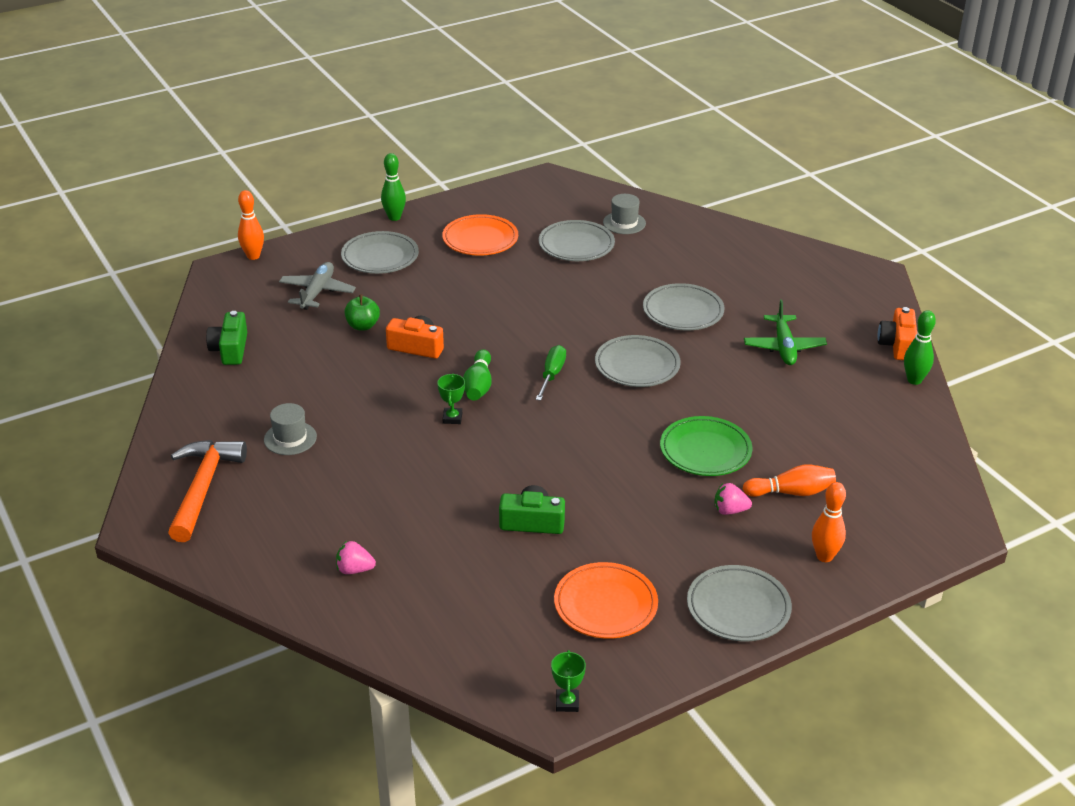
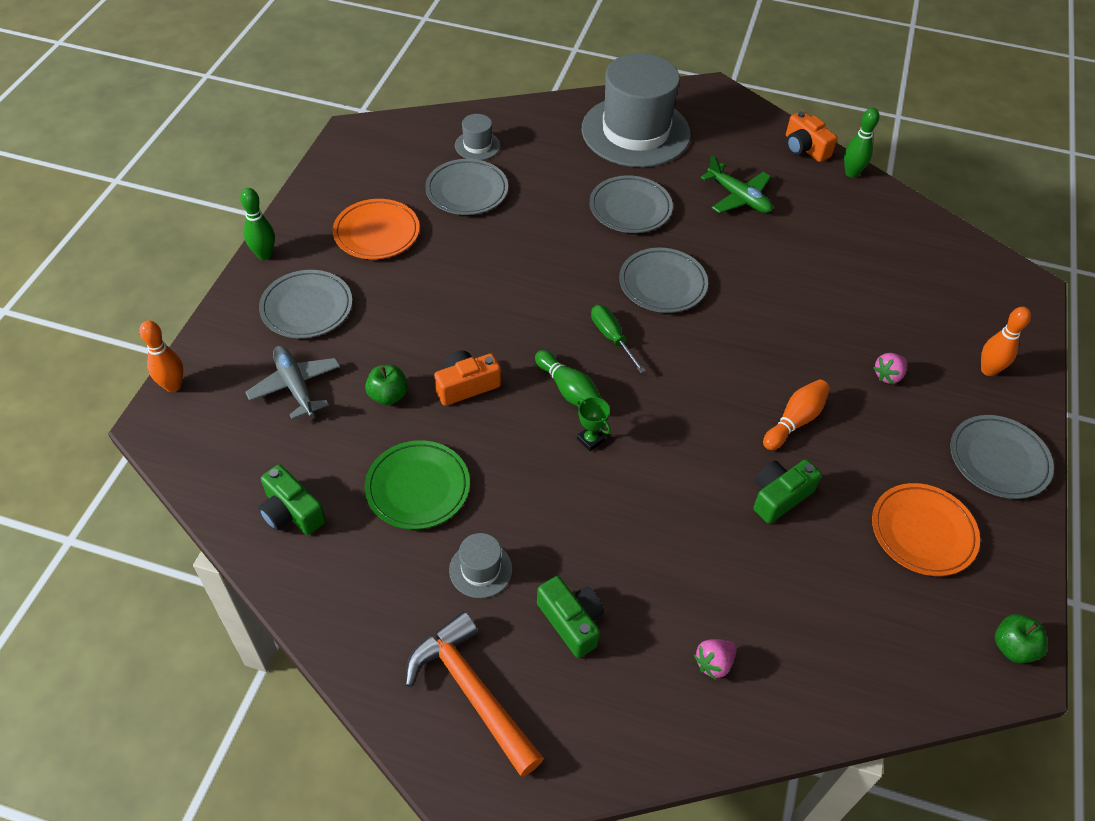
camera: 45 degrees left, 15 degrees up
green trophy [551,650,586,712] -> green apple [995,614,1048,663]
green plate [660,416,752,476] -> green plate moved to [365,440,470,530]
orange bowling pin [743,464,836,497] -> orange bowling pin moved to [763,379,830,450]
none -> green camera [537,576,604,658]
none -> grey hat [582,53,691,167]

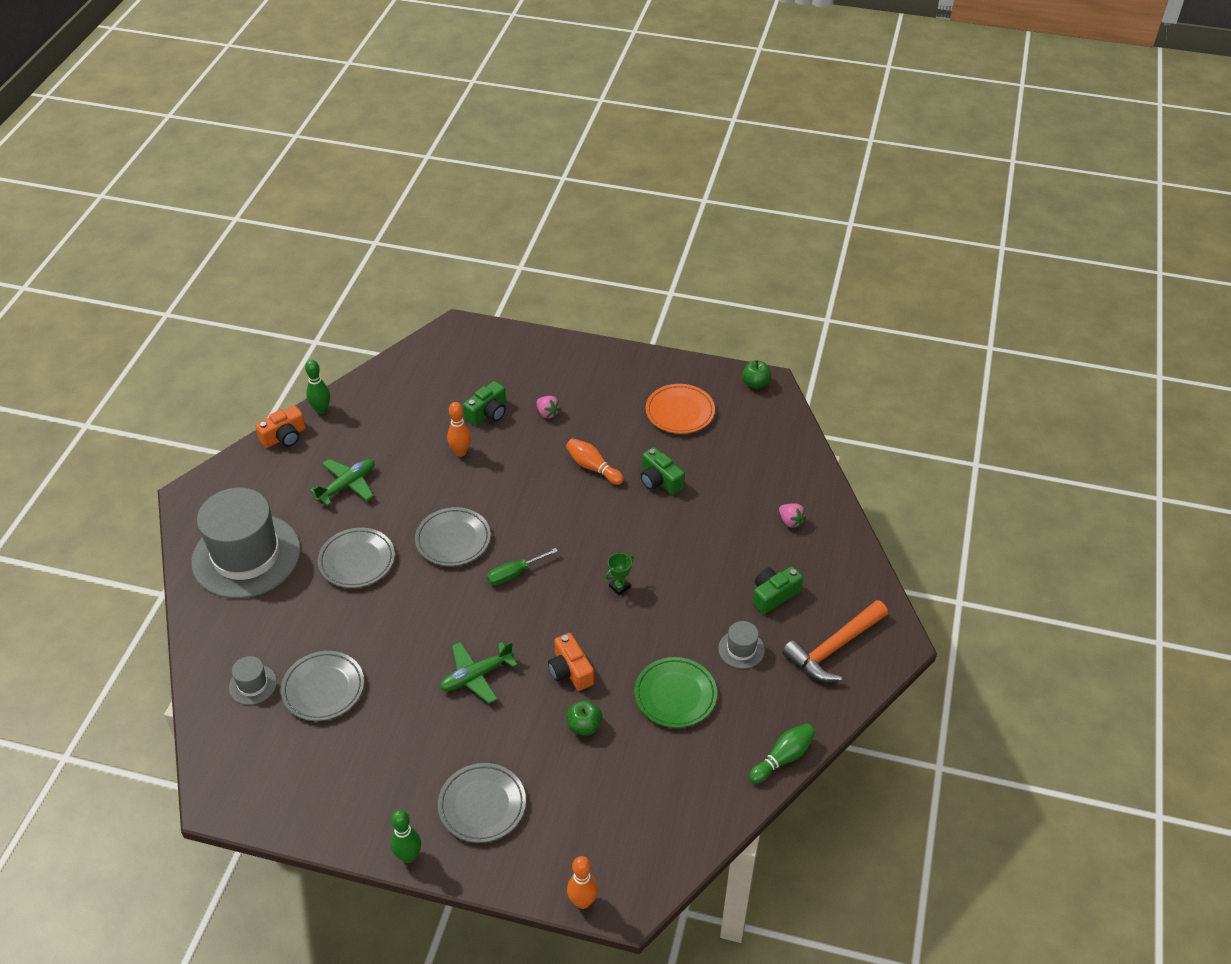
camera: 90 degrees left, 5 degrees down
grey plane [245,346,340,420] -> none
green camera [258,464,326,535] -> green camera moved to [463,381,506,425]
orange plate [333,199,420,259] -> none
green bowling pin [535,350,602,406] -> green bowling pin moved to [749,723,816,784]
grey plate [950,415,1054,499] -> none
orange bowling pin [981,307,1031,376] -> orange bowling pin moved to [447,402,471,457]
none -> green plane [440,642,518,704]

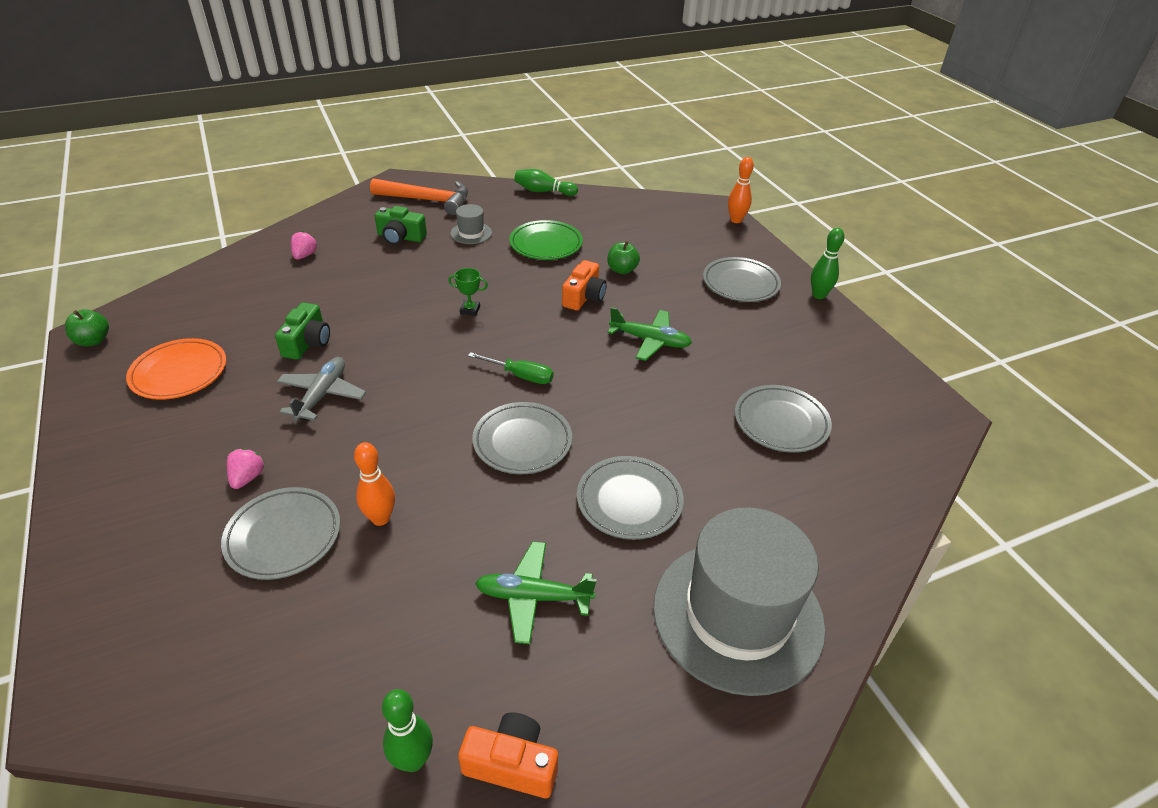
camera: 130 degrees left, 5 degrees down
grey hat [229,656,277,705] -> none
green camera [463,381,506,425] -> grey plate [221,487,340,580]
orange bowling pin [566,438,624,485] -> grey plane [277,357,366,421]

